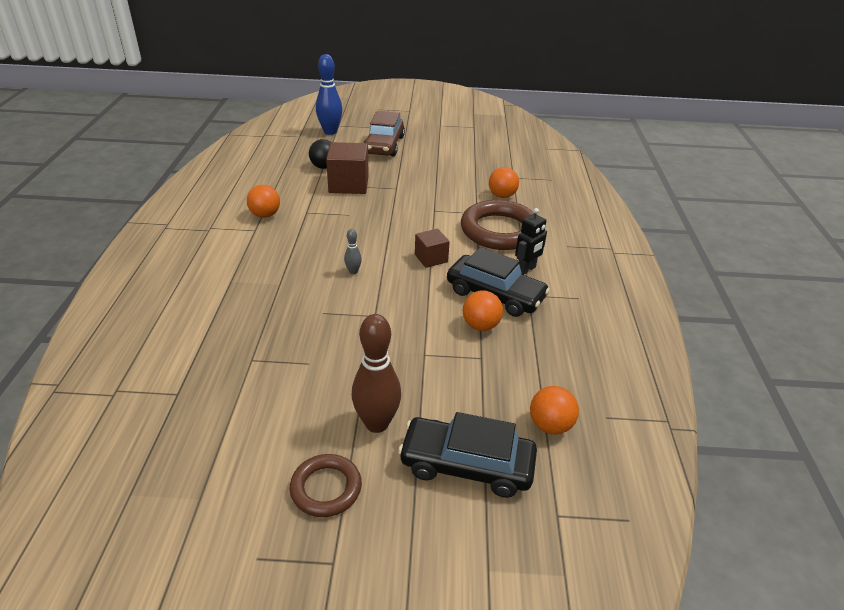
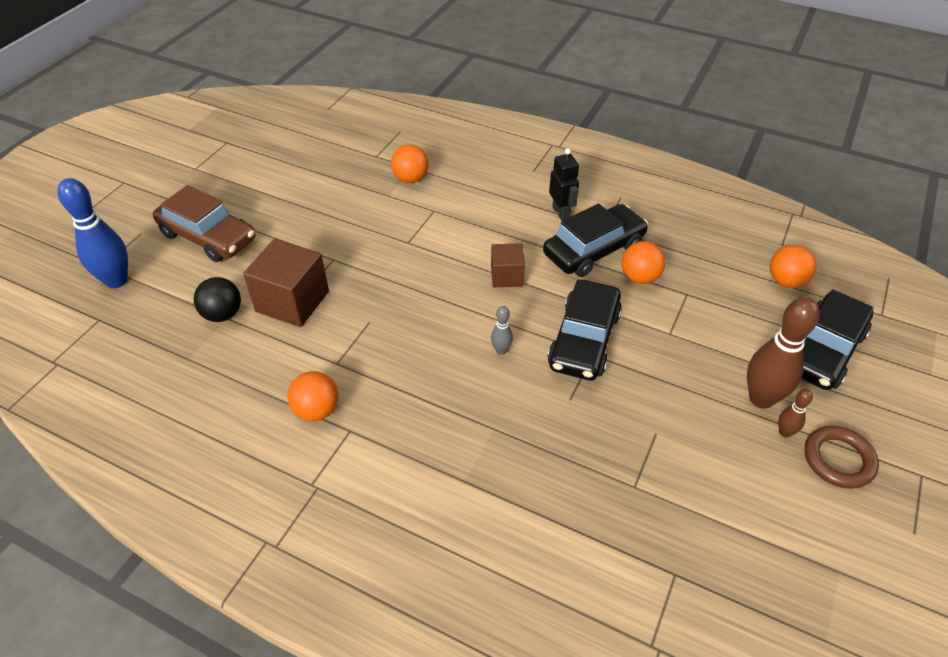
camera: 65 degrees left, 10 degrees up
brown ring [461,200,535,250] -> none
none -> black car [547,280,622,381]
none -> brown bowling pin [778,389,813,438]

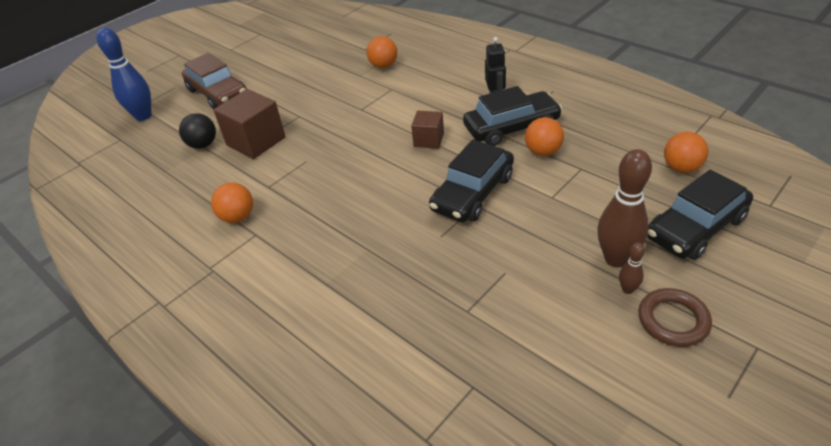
camera: 20 degrees right, 5 degrees down
grey bowling pin [491,306,513,355] -> none

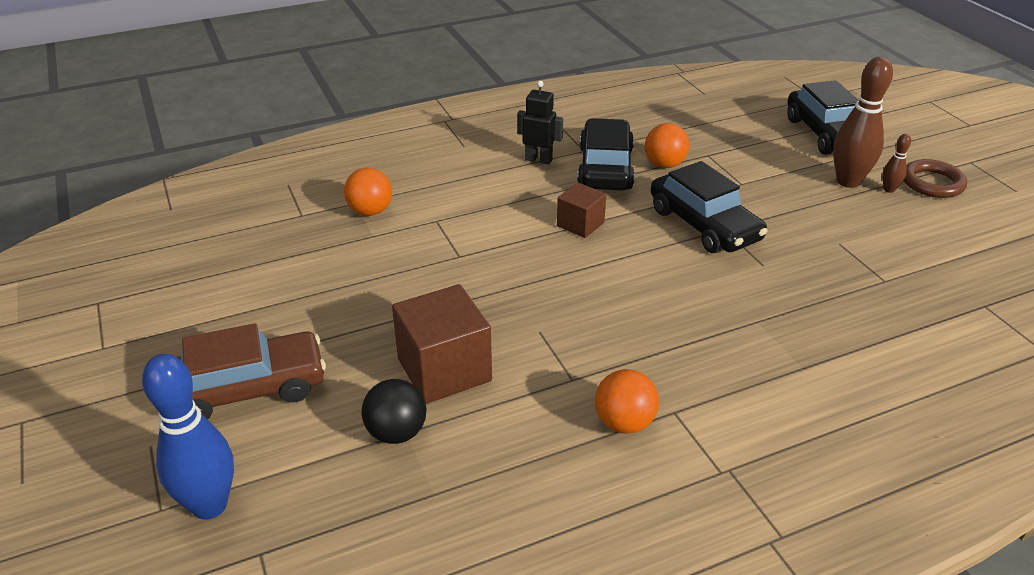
camera: 70 degrees left, 5 degrees down
orange ball [664,132,708,173] -> none

